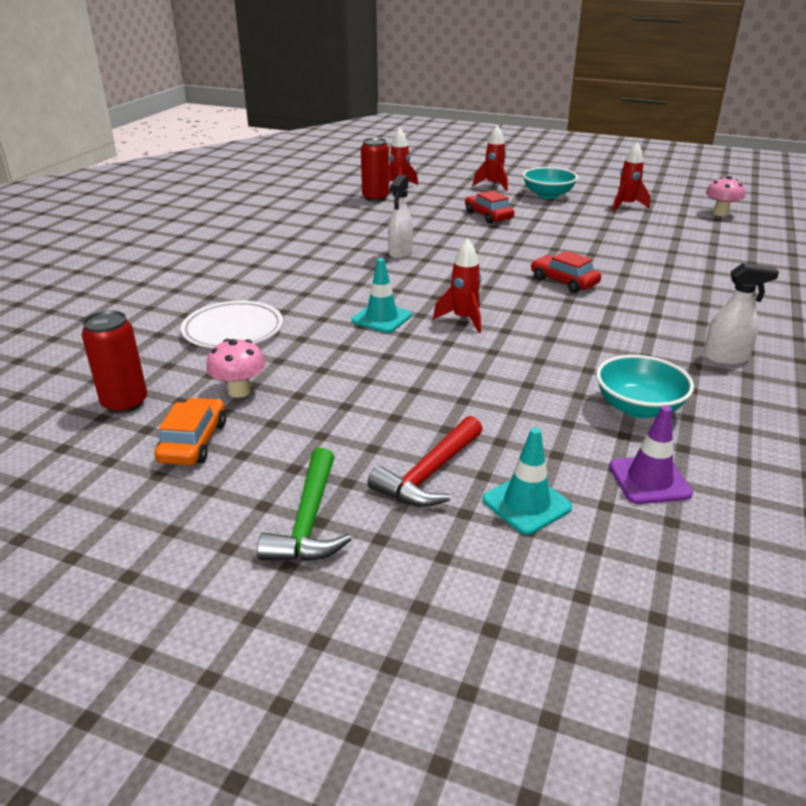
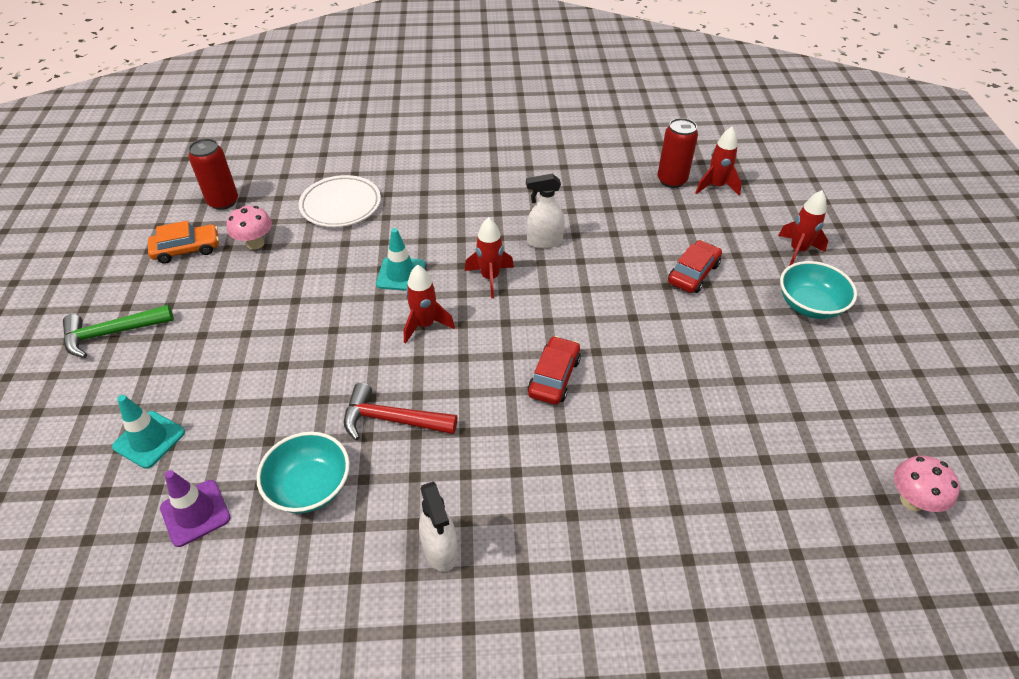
camera: 65 degrees right, 15 degrees up
red hammer [368,416,483,507] -> red hammer moved to [344,383,457,441]
red rocket [612,142,650,211] -> red rocket moved to [465,217,514,298]

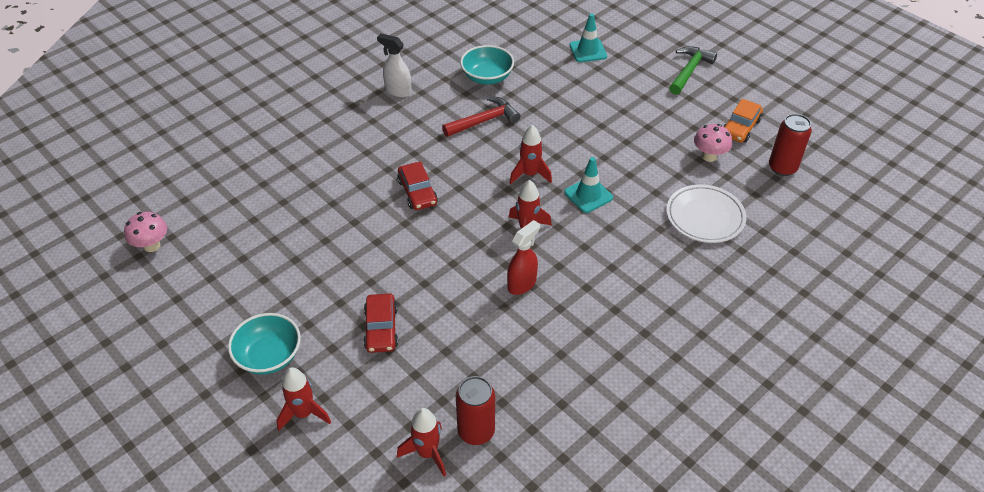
camera: 140 degrees right, 0 degrees up
purple traffic cone [160,470,231,547] -> none
white spray bottle [526,174,565,249] -> red spray bottle [507,220,540,295]

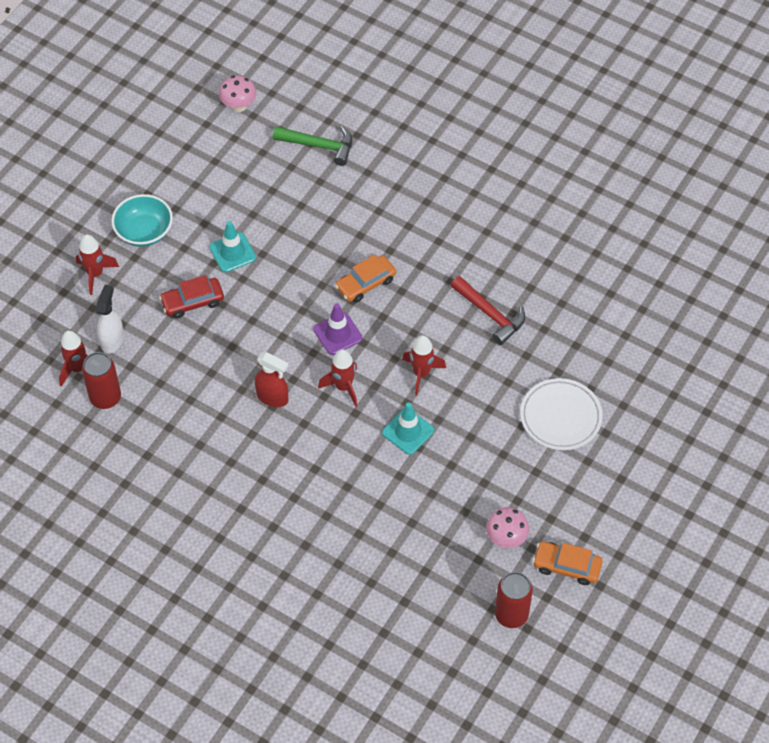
camera: 75 degrees right, 10 degrees up
white spray bottle [377,33,412,97] -> white spray bottle moved to [96,284,124,353]
red car [397,161,438,210] -> orange car [335,254,396,303]
turquoise bowl [460,45,514,85] -> none
turquoise traffic cone [570,13,607,62] -> turquoise traffic cone moved to [209,221,256,272]
white plate [666,184,747,243] -> white plate moved to [520,378,603,450]
green hammer [669,46,717,95] -> green hammer moved to [273,126,352,166]
none -> purple traffic cone [313,303,363,355]

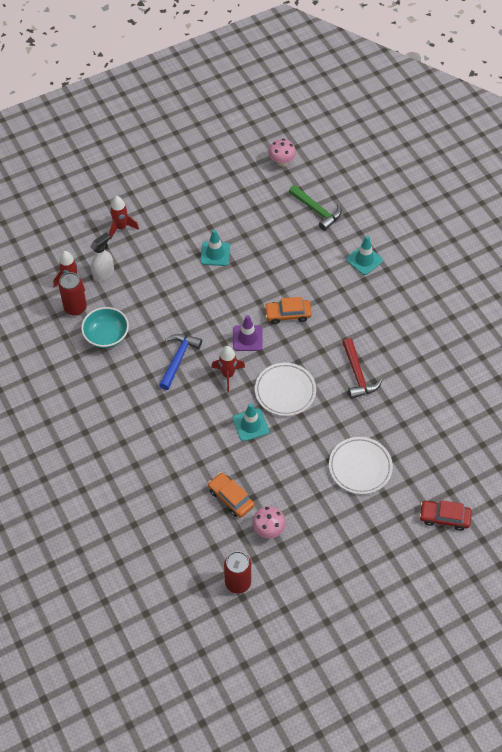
camera: 30 degrees right, 0 degrees up
turquoise bowl [111,194,173,247] -> turquoise bowl moved to [81,307,129,348]
red car [159,275,224,318] -> red car moved to [419,500,472,531]
red spray bottle [255,352,288,407] -> blue hammer [159,334,202,390]
red rocket [402,335,446,395] -> white plate [255,363,316,416]
orange car [533,541,603,585] -> orange car moved to [208,472,255,518]
none -> turquoise traffic cone [346,236,383,275]

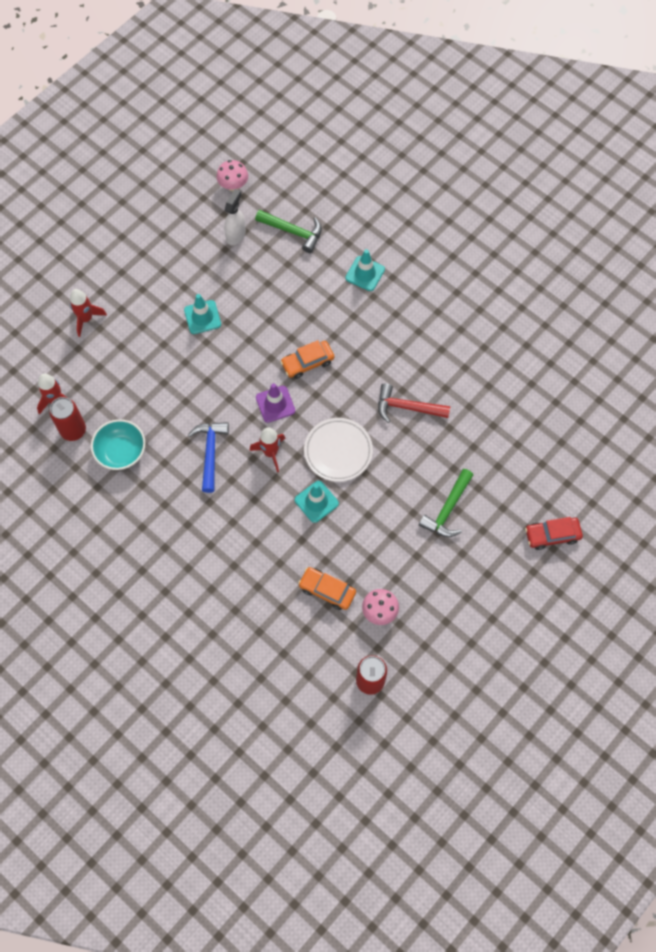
camera: 20 degrees left, 10 degrees up
white spray bottle [90,232,114,282] -> white spray bottle moved to [224,189,246,245]
white plate [329,437,393,494] -> green hammer [419,469,473,537]
red hammer [342,338,382,399] -> red hammer turned 135 degrees clockwise [378,383,450,423]

